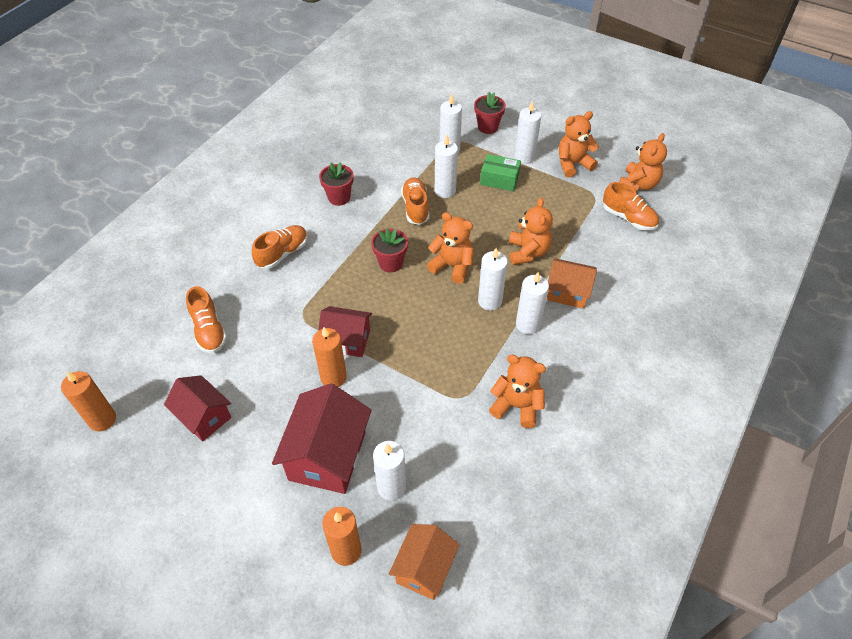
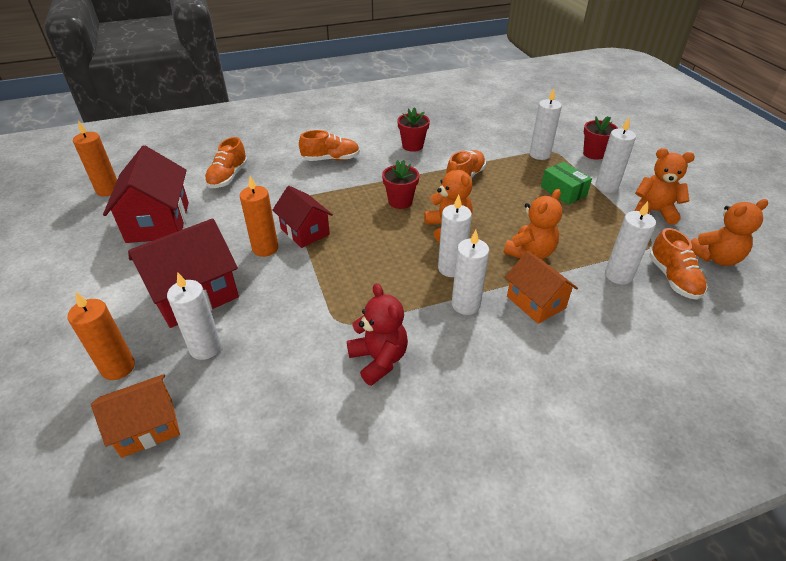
camera: 40 degrees right, 10 degrees down
red house [164,375,231,441] -> red house [103,146,189,243], size x1.58
white candle [435,135,458,198] -> white candle moved to [605,201,656,285]
orange teddy bear [489,355,546,428] -> red teddy bear [347,283,408,386]

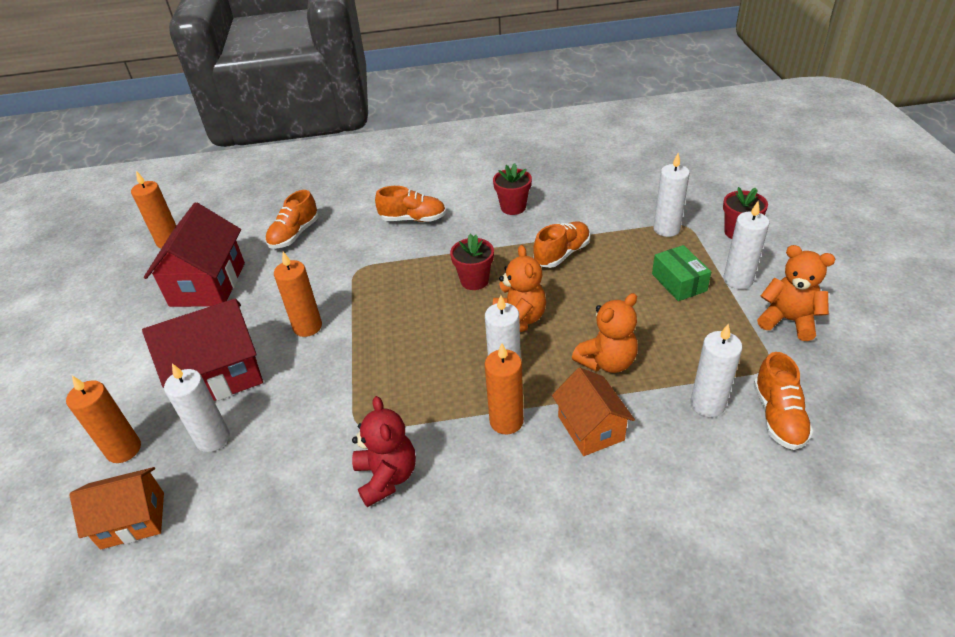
camera: 15 degrees right, 0 degrees up
red house [273,186,333,248] -> none
white candle [452,230,489,315] -> orange candle [485,343,524,435]
orange teddy bear [691,199,768,266] -> none

